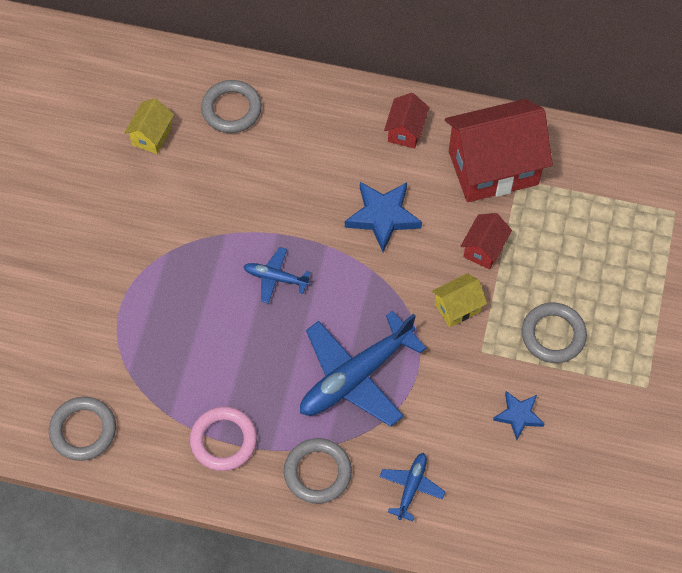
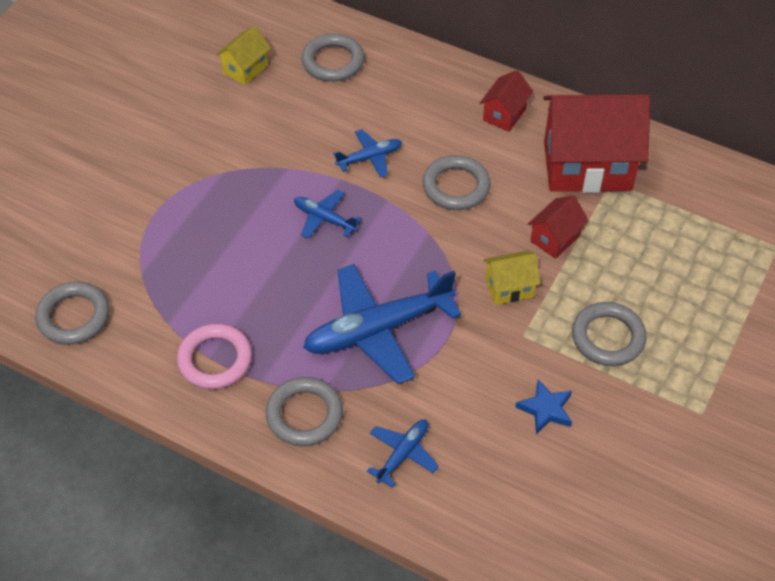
camera: 15 degrees right, 10 degrees down
blue star [345,182,422,252] -> grey ring [423,155,491,210]
none -> blue plane [333,129,402,177]

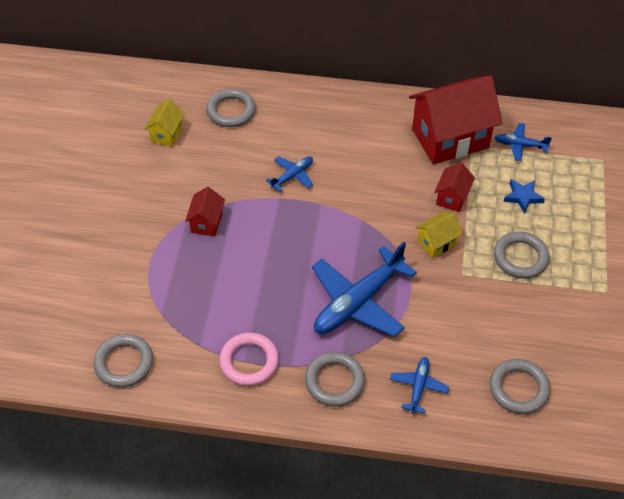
camera: 20 degrees left, 0 degrees up
blue plane [294,190,362,239] -> blue plane moved to [494,123,552,161]
grey ring [423,155,491,210] -> grey ring moved to [489,359,550,414]
red house [480,70,533,132] -> red house moved to [185,187,225,237]
blue star [515,379,572,434] -> blue star moved to [503,179,545,214]

